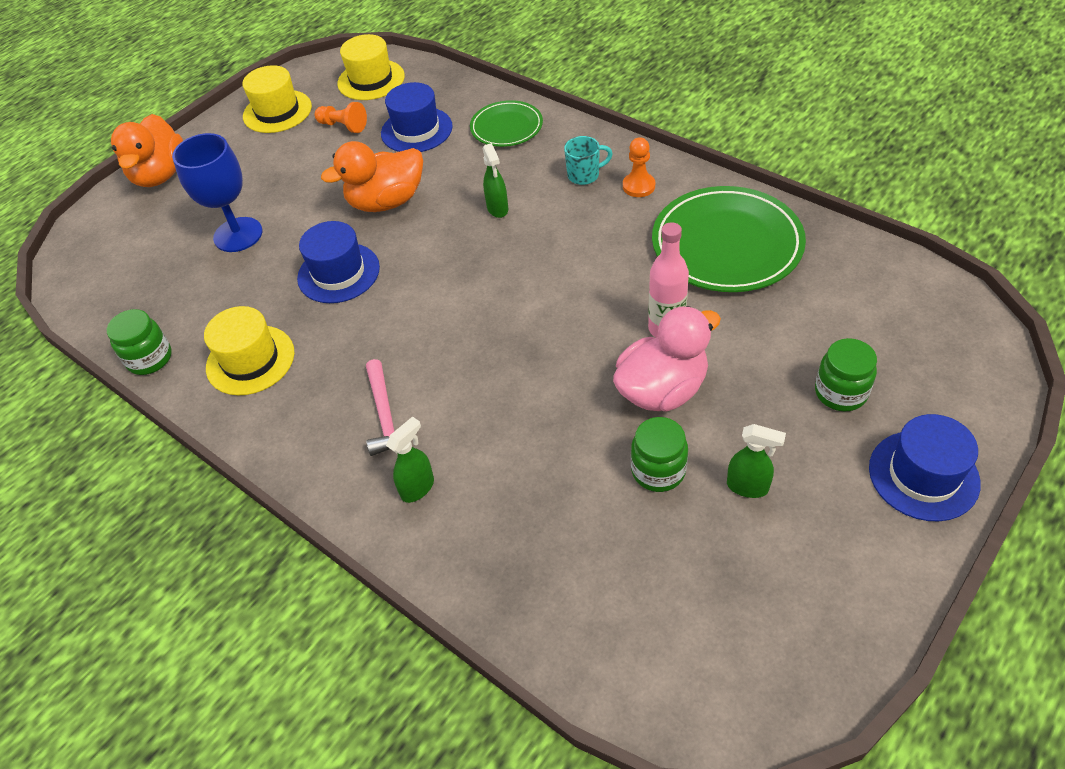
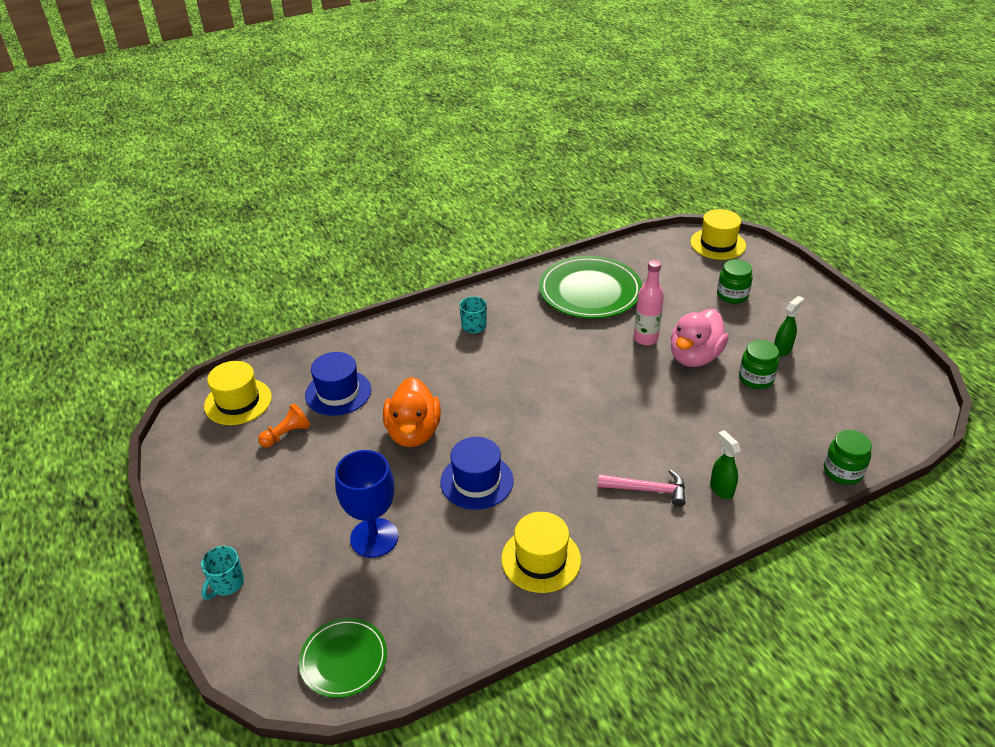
camera: 70 degrees left, 10 degrees down
green jar [107,309,172,375] -> green jar moved to [824,430,872,485]
orange duck [111,114,183,187] -> turquoise mug [201,546,244,600]
yellow hat [242,65,312,133] -> yellow hat moved to [690,209,746,260]
green plate [470,100,543,147] -> green plate moved to [299,618,387,698]
green spray bottle [482,143,508,218] -> none
pink duck [613,306,721,411] -> pink duck turned 135 degrees counterclockwise [671,309,729,367]
orange pawn [623,137,655,197] -> none
blue hat [869,414,981,522] -> none

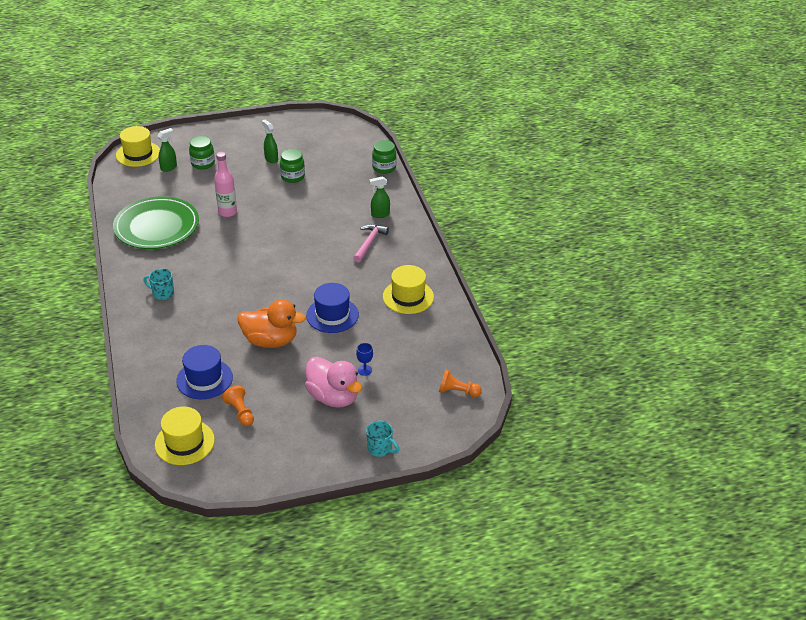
camera: 80 degrees left, 0 degrees up
green plate [299,618,387,698] -> orange pawn [439,369,482,397]
blue goblet [335,450,398,558] -> blue goblet [356,343,373,376], size x0.43
pink duck [671,309,729,367] -> pink duck moved to [305,357,362,408]
none -> green spray bottle [157,128,177,172]

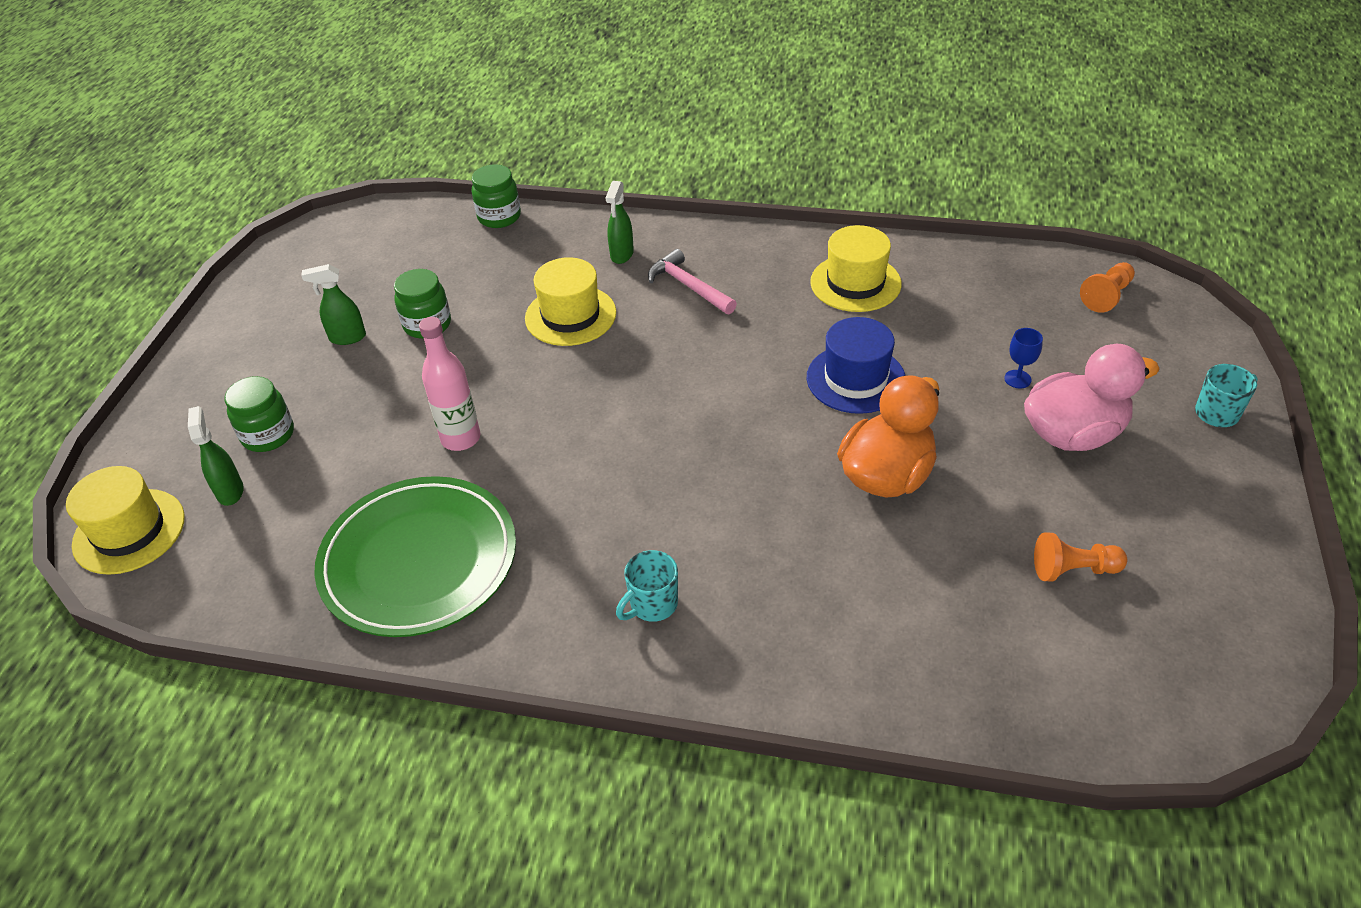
camera: 60 degrees left, 5 degrees up
yellow hat [155,407,215,465] -> yellow hat moved to [525,257,616,346]
blue hat [176,345,233,399] -> none

